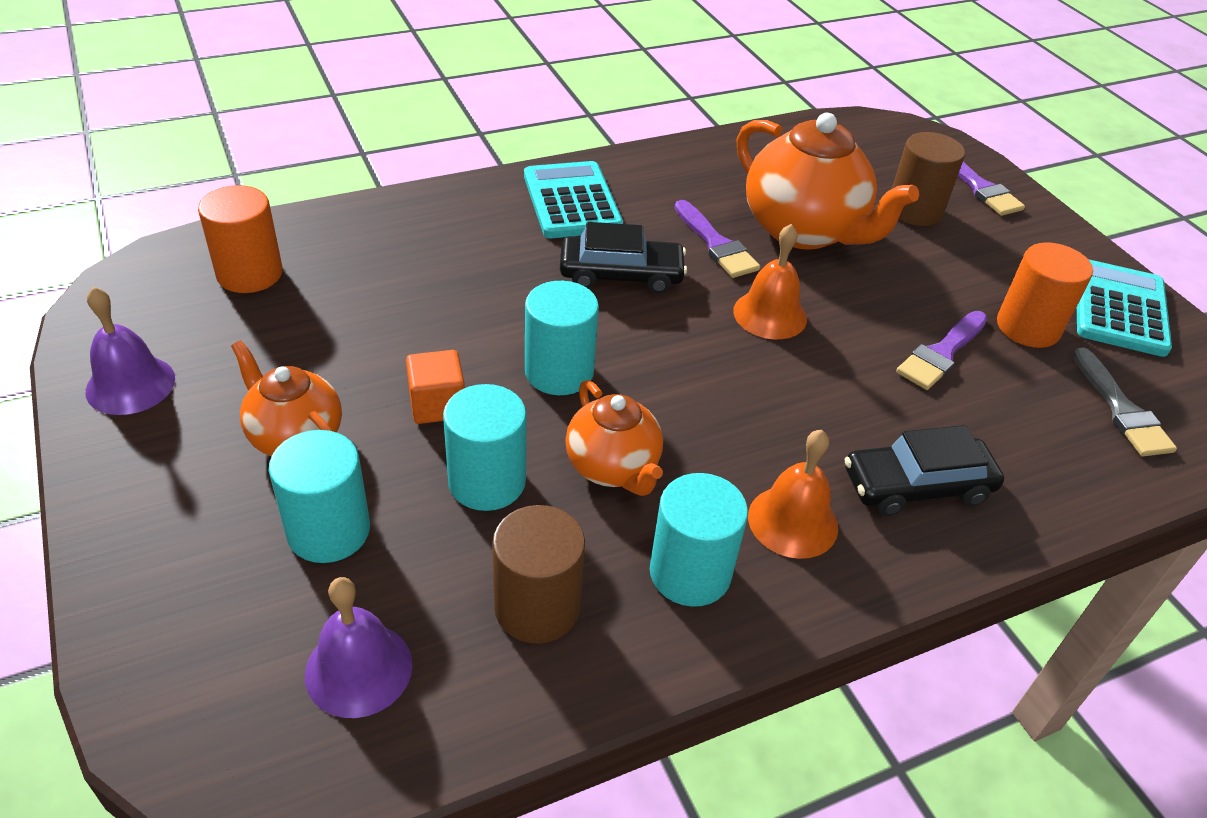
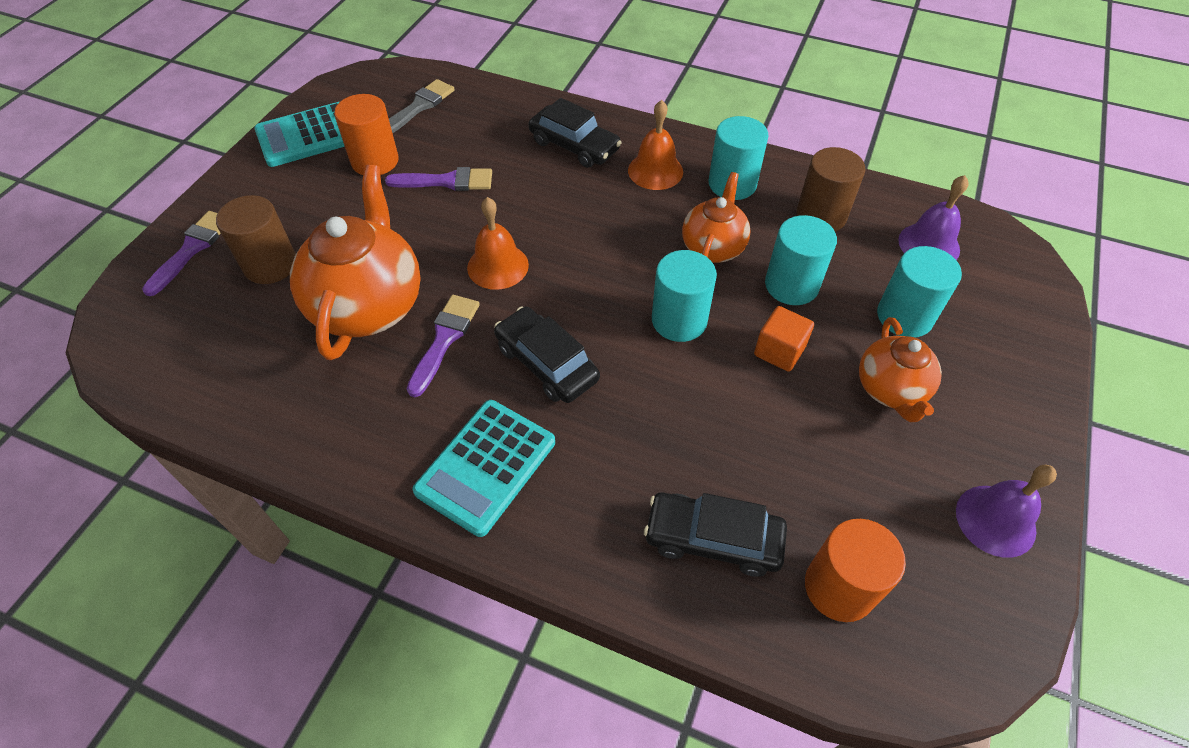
camera: 130 degrees left, 10 degrees up
none -> black car [644,493,787,577]

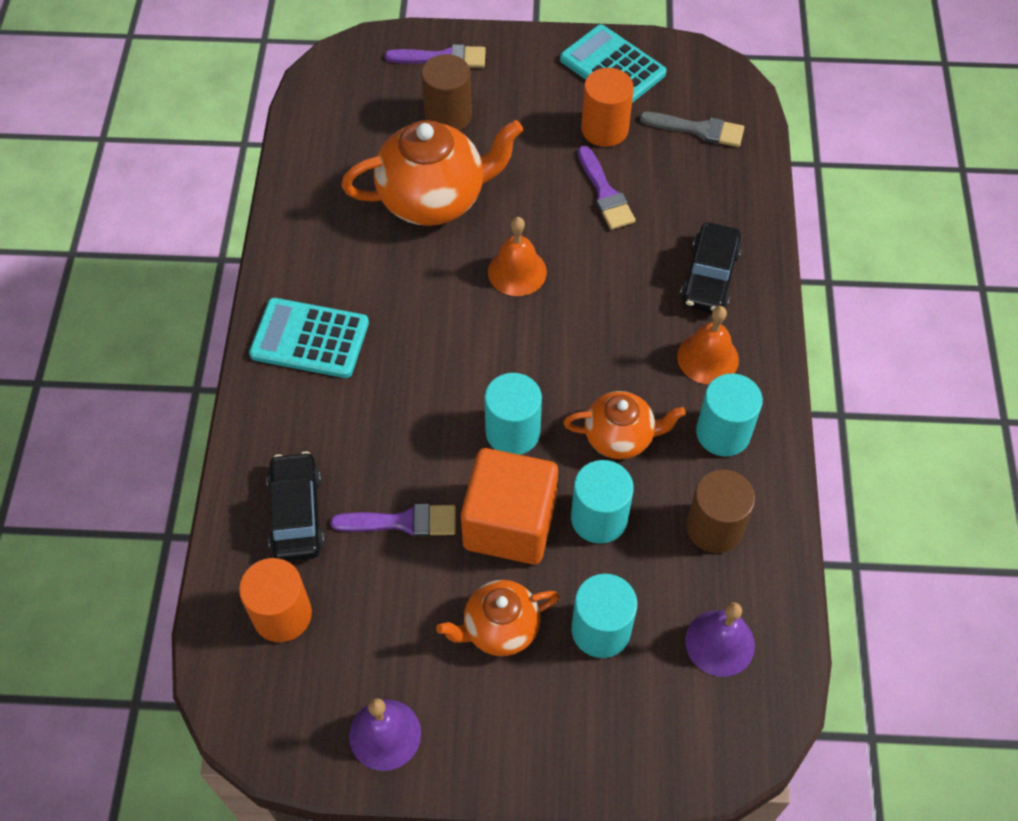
camera: 70 degrees right, 5 degrees up
purple brush [407,295,480,397] -> purple brush moved to [330,504,456,537]
black car [494,307,600,403] -> none
orange cube [754,306,814,372] -> orange cube [461,448,558,564], size x1.98

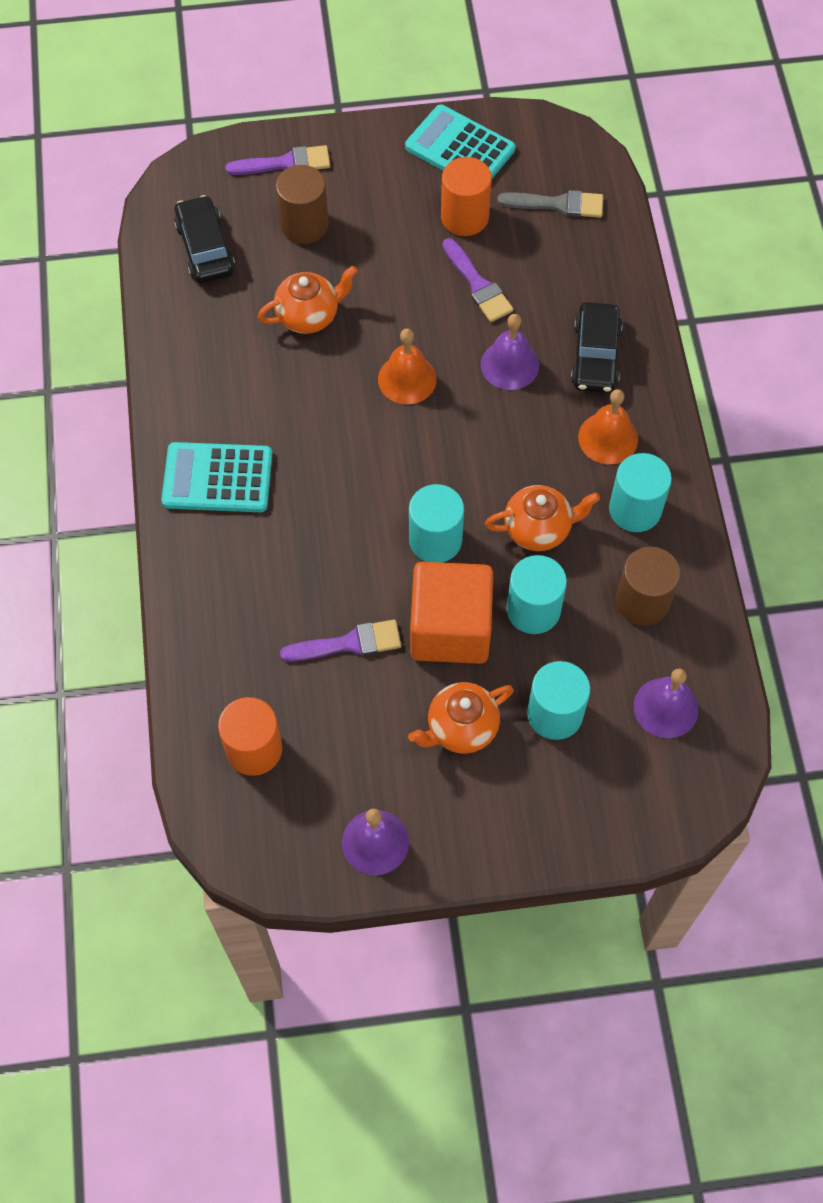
camera: 10 degrees left, 5 degrees up
black car [266,451,325,561] -> black car moved to [174,195,235,284]
orange teapot [341,120,523,226] -> orange teapot [258,266,358,334], size x0.58
none -> purple bell [481,314,539,390]

